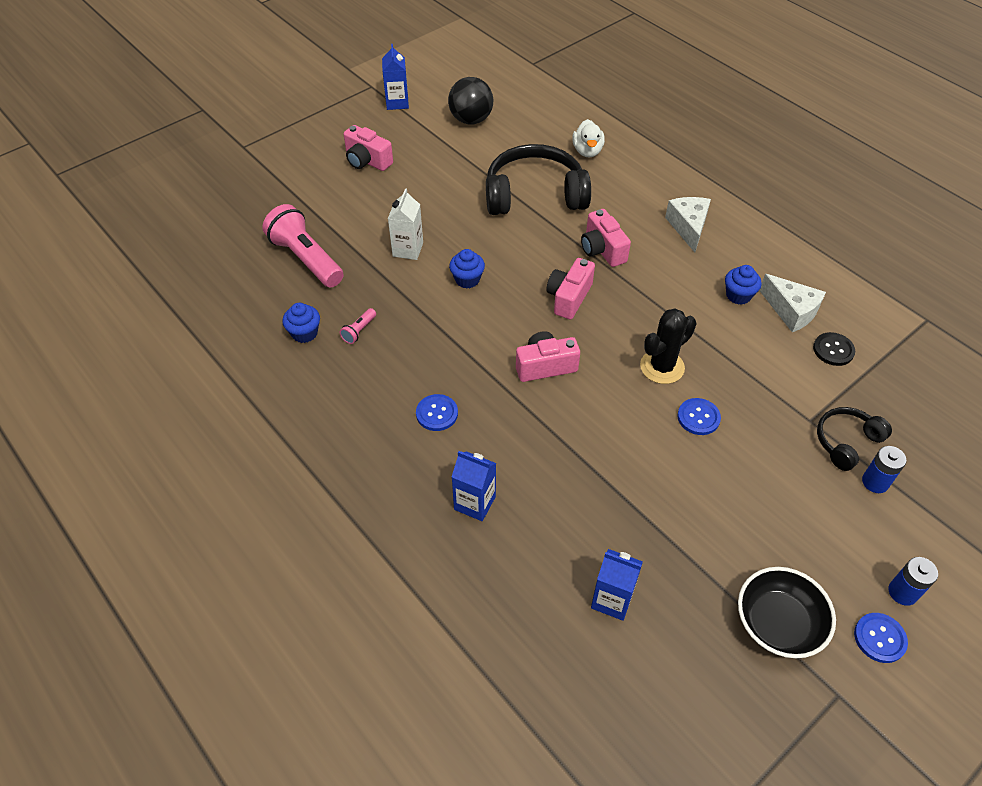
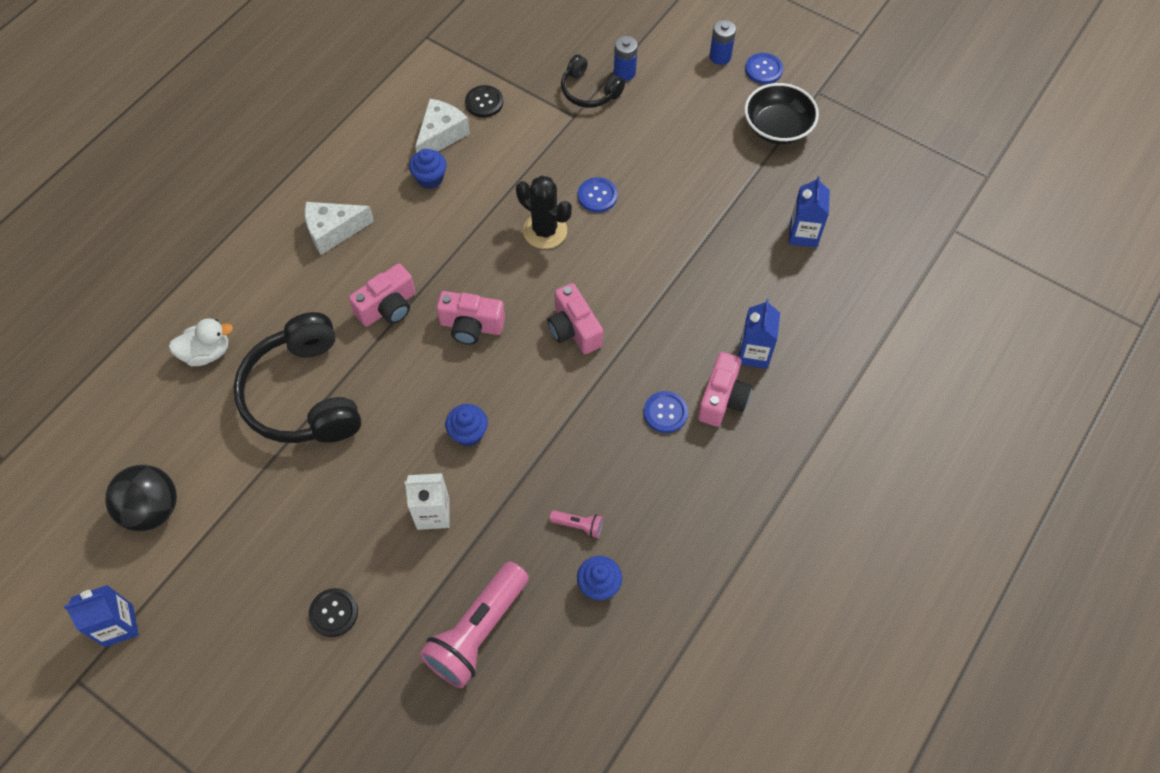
camera: 105 degrees left, 10 degrees up
pink camera [343,125,393,171] -> pink camera moved to [698,352,752,427]
none -> black button [309,588,358,637]

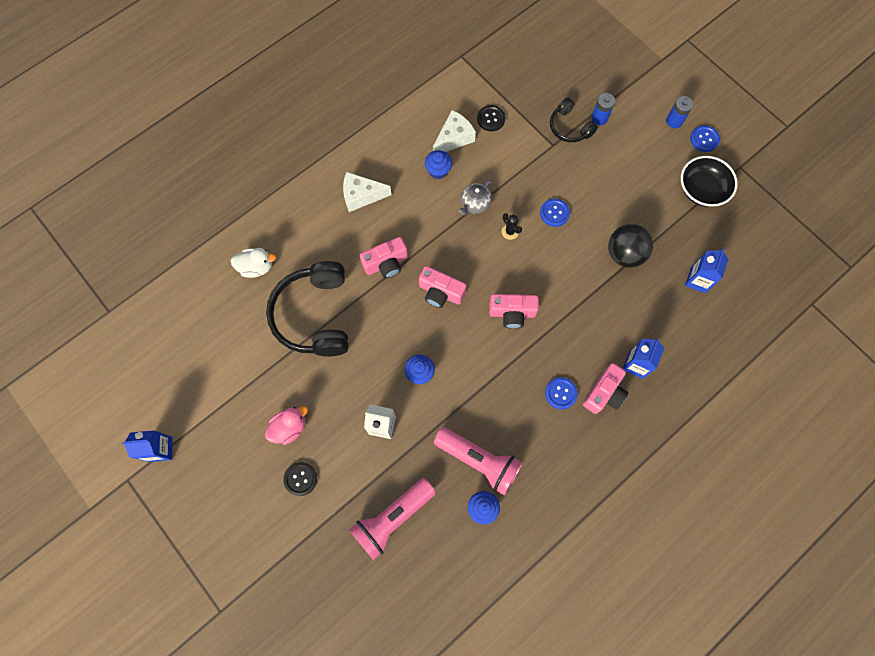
camera: 15 degrees right, 10 degrees up
black ball [105,465,177,531] -> black ball moved to [608,224,653,268]
black cactus [516,176,572,249] -> black cactus [502,213,522,240], size x0.54
pink camera [547,283,603,354] -> pink camera turned 75 degrees counterclockwise [489,294,539,329]
pink flashlight [550,510,603,538] -> pink flashlight [434,427,523,496], size x2.37
none -> pink duck [265,406,308,445]
none -> grey teapot [459,179,492,215]

